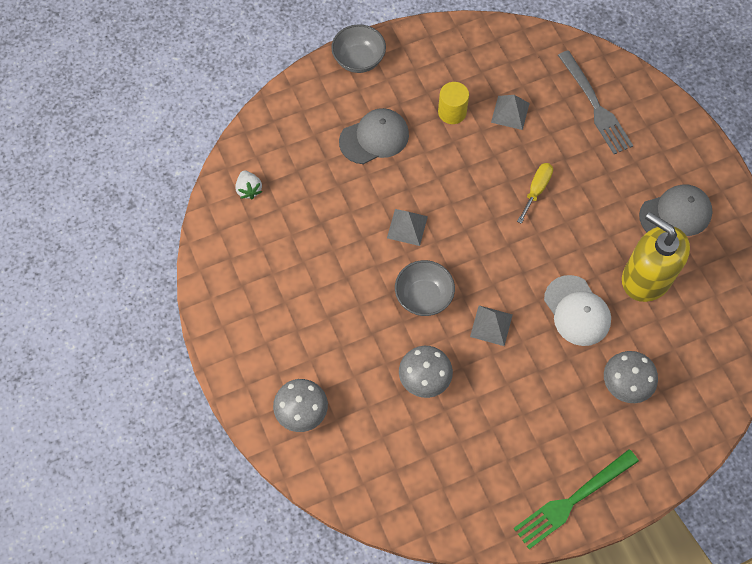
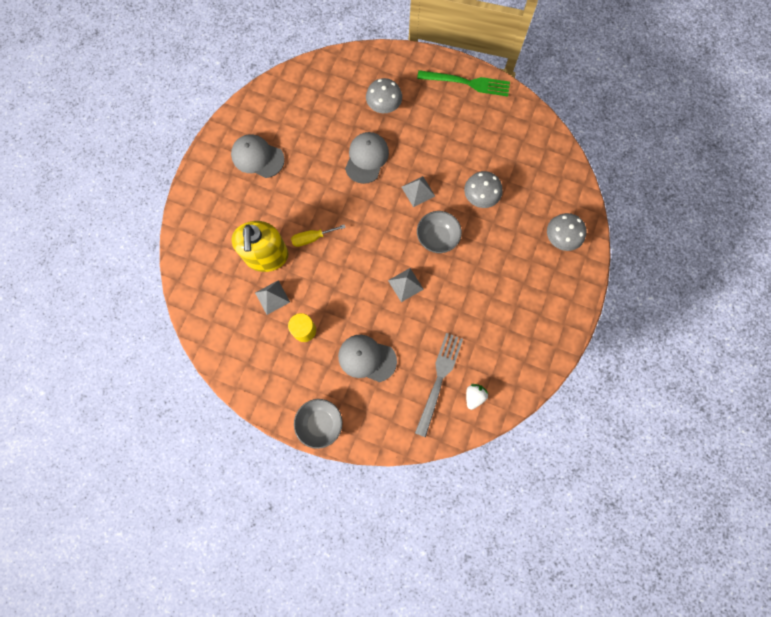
camera: 135 degrees left, 10 degrees up
white cap [544,275,611,346] -> grey cap [345,132,389,184]
grey fork [558,50,633,154] -> grey fork moved to [415,333,463,437]
yellow soap dispenser [622,212,690,302] -> yellow soap dispenser moved to [231,221,289,272]

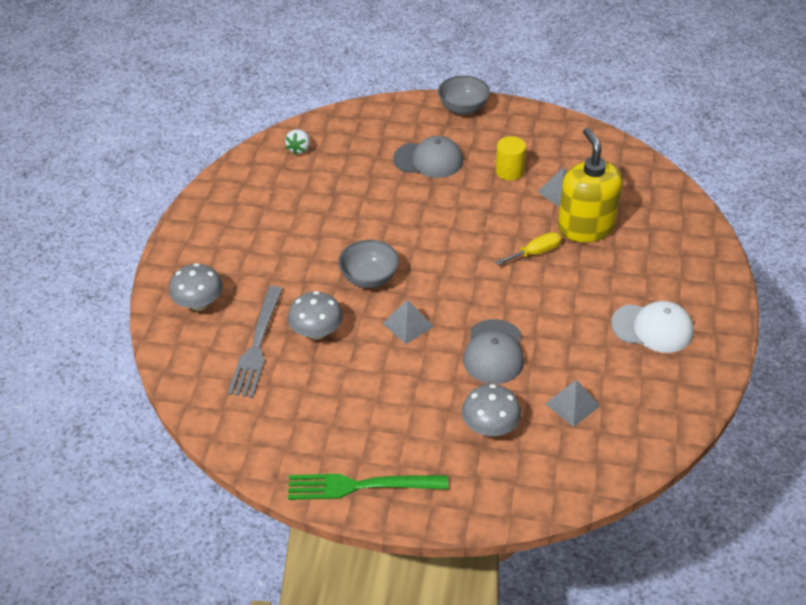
camera: 170 degrees right, 30 degrees down
grey cap [231,134,285,178] -> white cap [611,301,694,353]
grey pyramid [388,268,424,302] -> grey pyramid moved to [545,380,600,427]
grey fork [415,333,463,437] -> grey fork moved to [228,286,283,398]

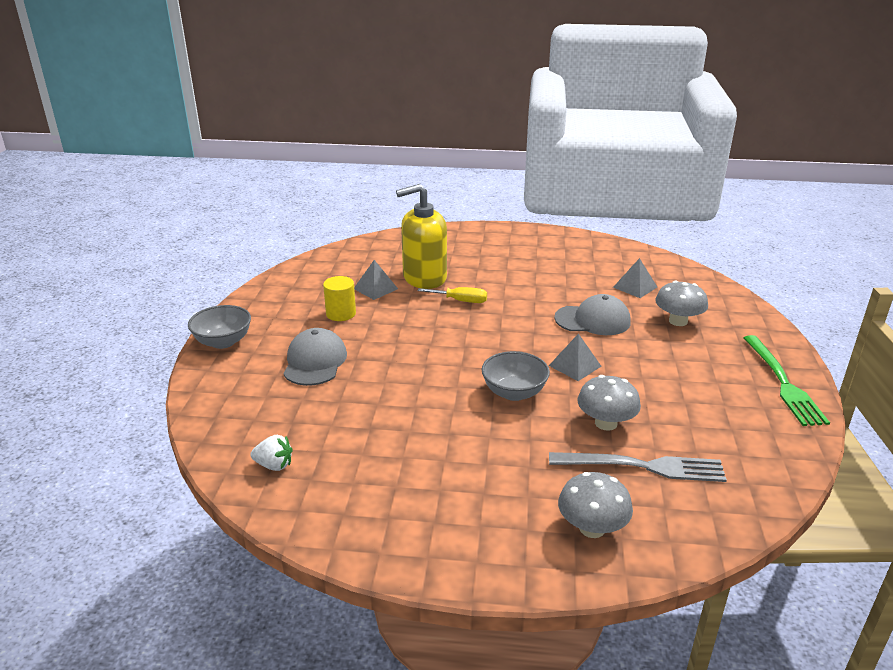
camera: 95 degrees left, 15 degrees down
yellow screwdriver [495,232,562,265] -> yellow screwdriver turned 135 degrees clockwise [417,287,487,303]
white cap [611,301,694,353] -> none

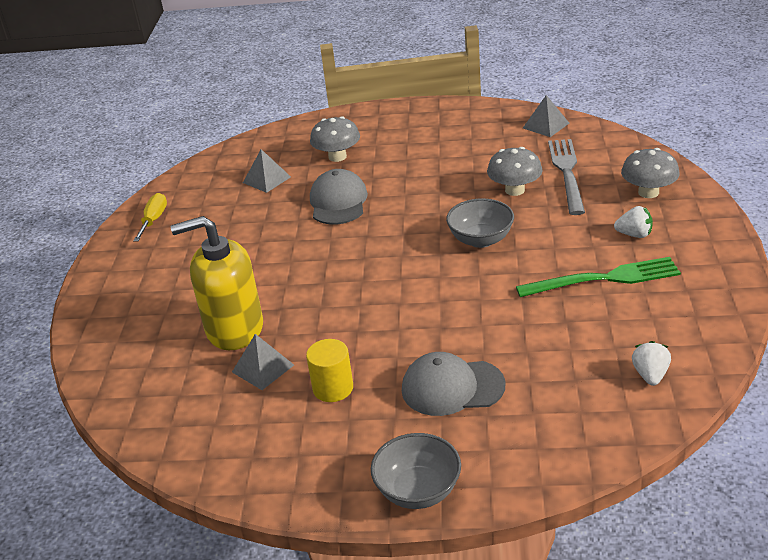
camera: 90 degrees left, 5 degrees up
yellow soap dispenser [396,184,447,289] -> yellow soap dispenser turned 105 degrees clockwise [171,216,263,350]
yellow screwdriver [417,287,487,303] -> yellow screwdriver moved to [133,193,167,242]
grey pyramid [549,333,601,381] -> grey pyramid moved to [523,95,569,137]
green fork [744,335,830,426] -> green fork moved to [516,257,681,297]
none -> white strawberry [614,206,653,238]

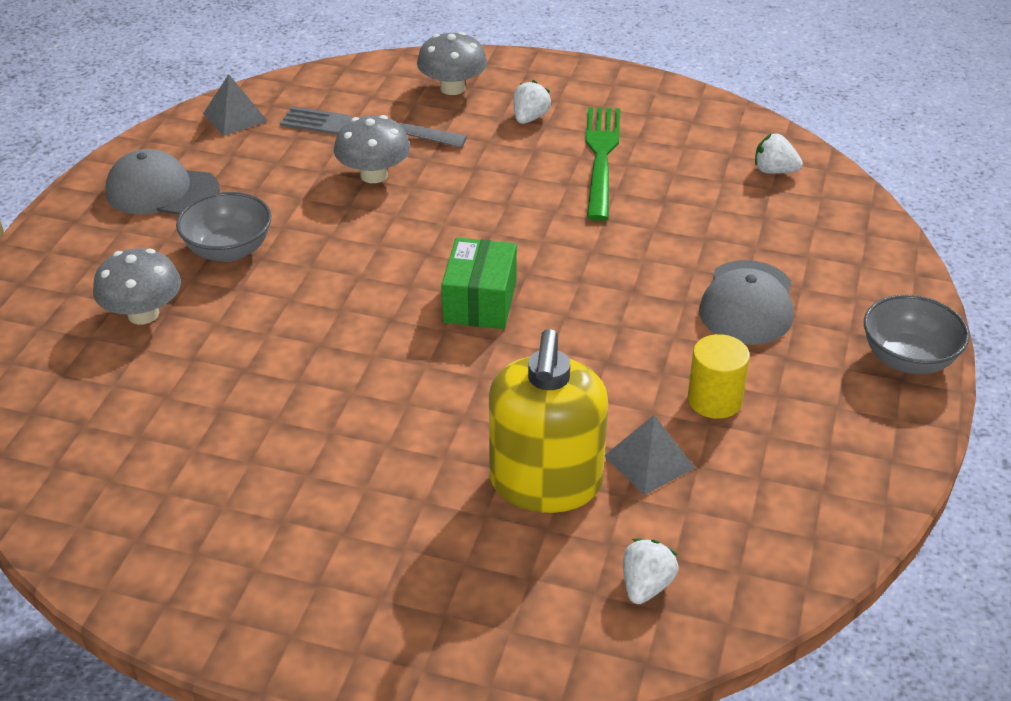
camera: 80 degrees left, 5 degrees up
yellow screwdriver [133,193,167,242] -> none
grey pyramid [243,149,291,193] -> none
grey cap [310,169,368,224] -> grey cap moved to [106,149,220,215]
grey bowl [446,198,514,248] -> grey bowl moved to [176,192,272,262]
none -> green box [441,237,517,329]
none -> white strawberry [623,539,678,604]

